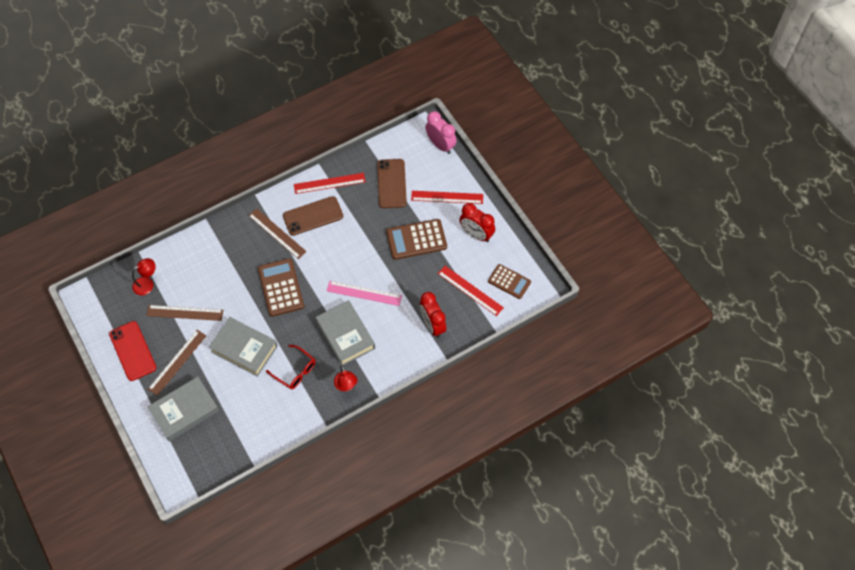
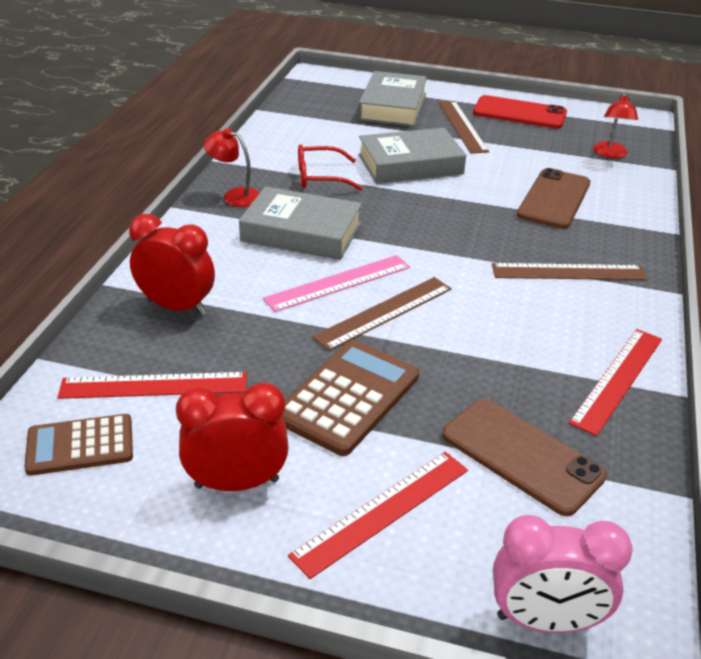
camera: 135 degrees right, 25 degrees down
brown ruler [146,305,223,321] -> brown ruler moved to [312,277,452,351]
brown calculator [258,258,304,317] -> none
brown phone [283,196,343,236] -> brown phone moved to [517,168,590,229]

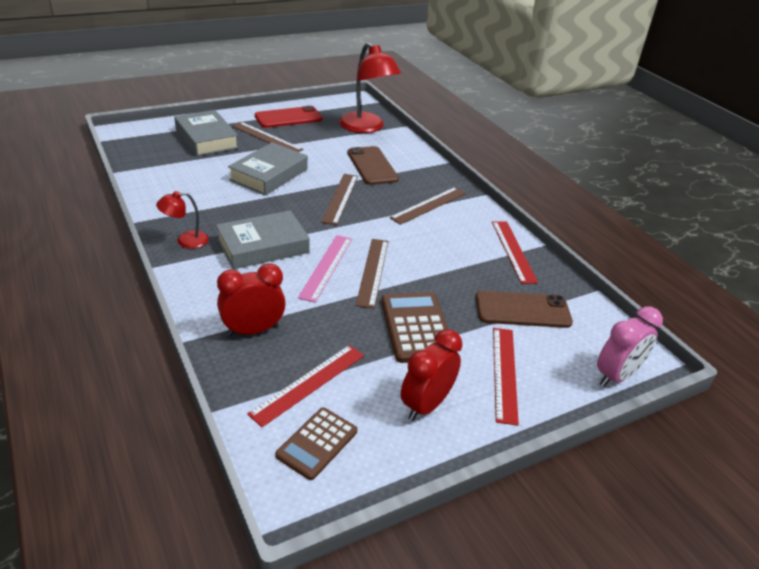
camera: 45 degrees left, 0 degrees up
red glasses [298,144,363,191] -> none
red lamp [593,93,638,158] -> red lamp [339,42,401,133], size x2.00
none -> brown ruler [321,174,358,225]

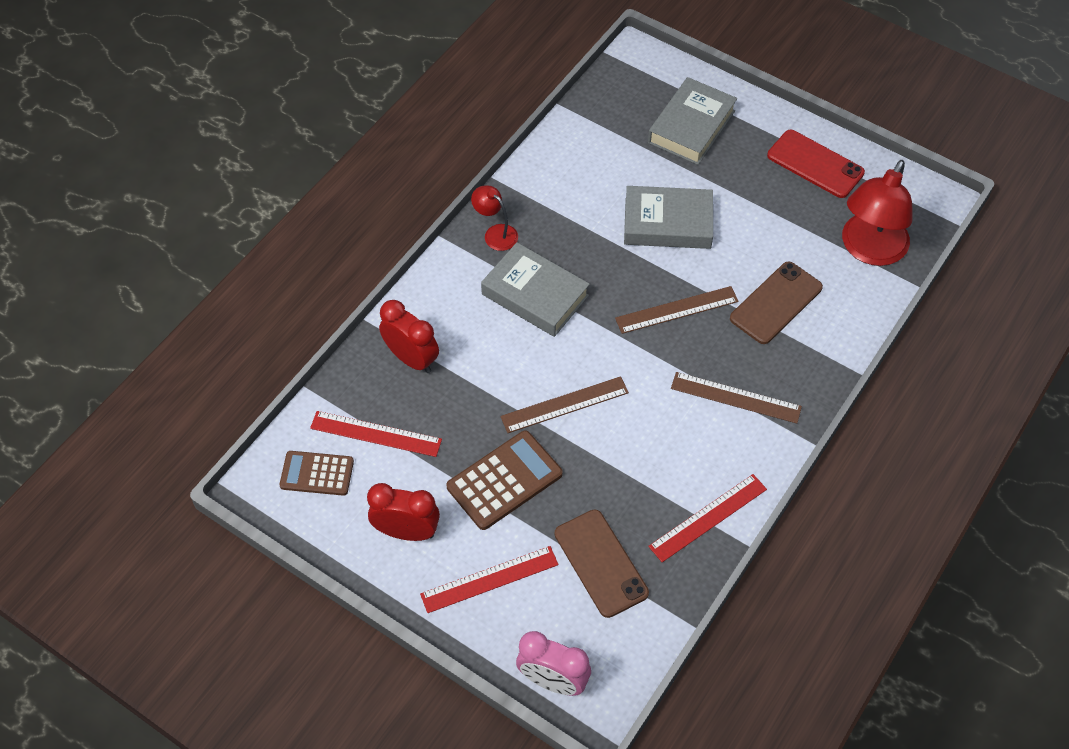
camera: 65 degrees right, 20 degrees up
brown ruler [232,122,304,152] -> none
pink ruler [298,235,352,303] -> none

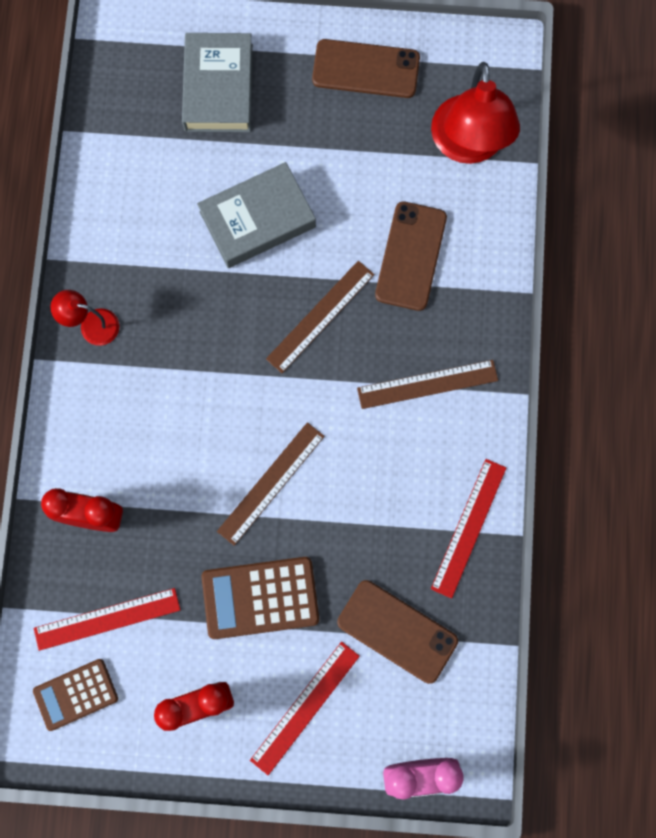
camera: 30 degrees left, 20 degrees up
brown calculator [446,430,563,530] -> brown calculator turned 120 degrees counterclockwise [202,557,319,639]
grey book [481,242,590,337] -> none
red phone [767,130,865,198] -> brown phone [312,39,420,98]

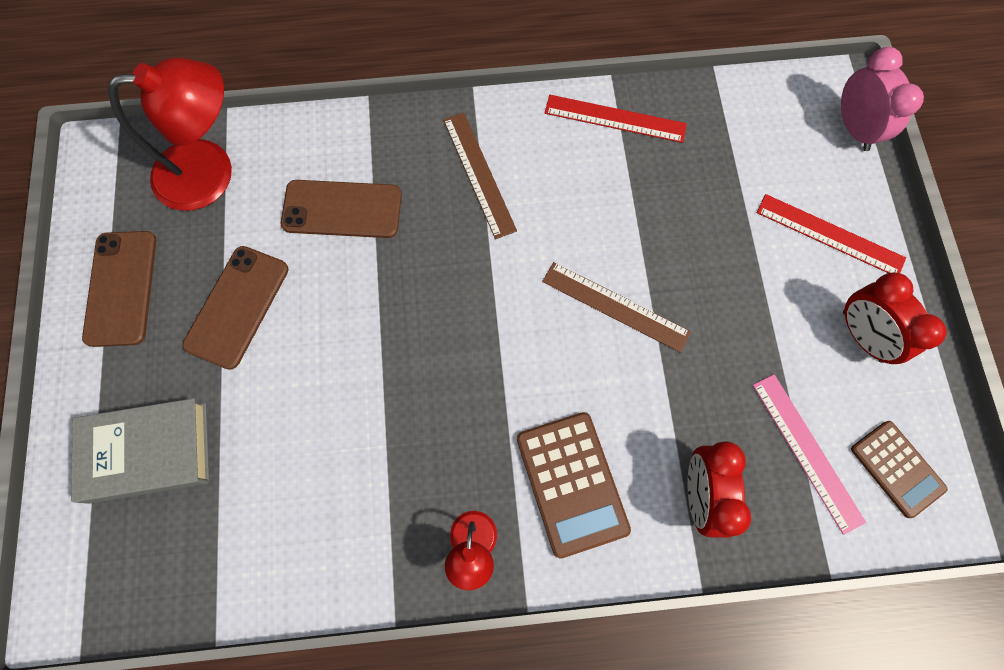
camera: 100 degrees left, 5 degrees down
red ruler [34,588,181,651] -> pink ruler [753,374,866,535]
grey book [197,162,316,268] -> none
brown calculator [202,557,319,639] -> brown calculator moved to [517,412,631,559]
brown ruler [266,261,375,373] -> none
brown phone [337,580,458,684] -> brown phone moved to [182,246,289,370]

